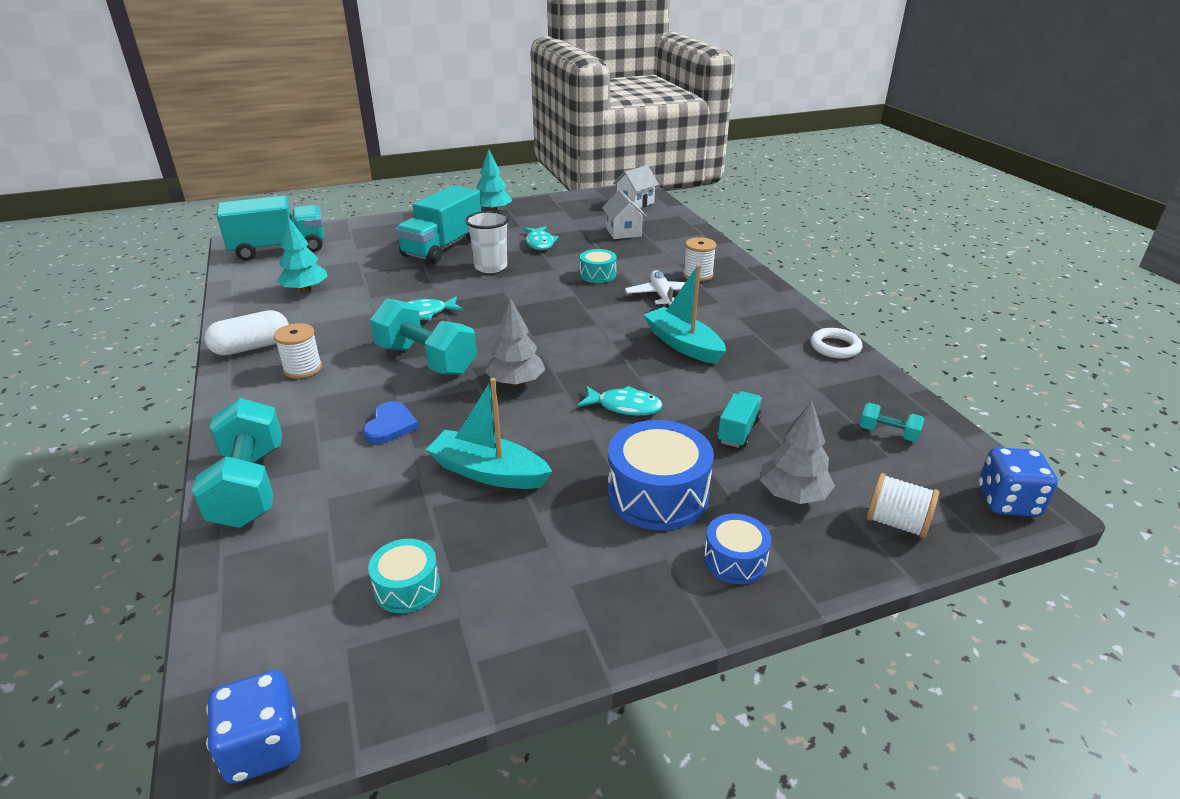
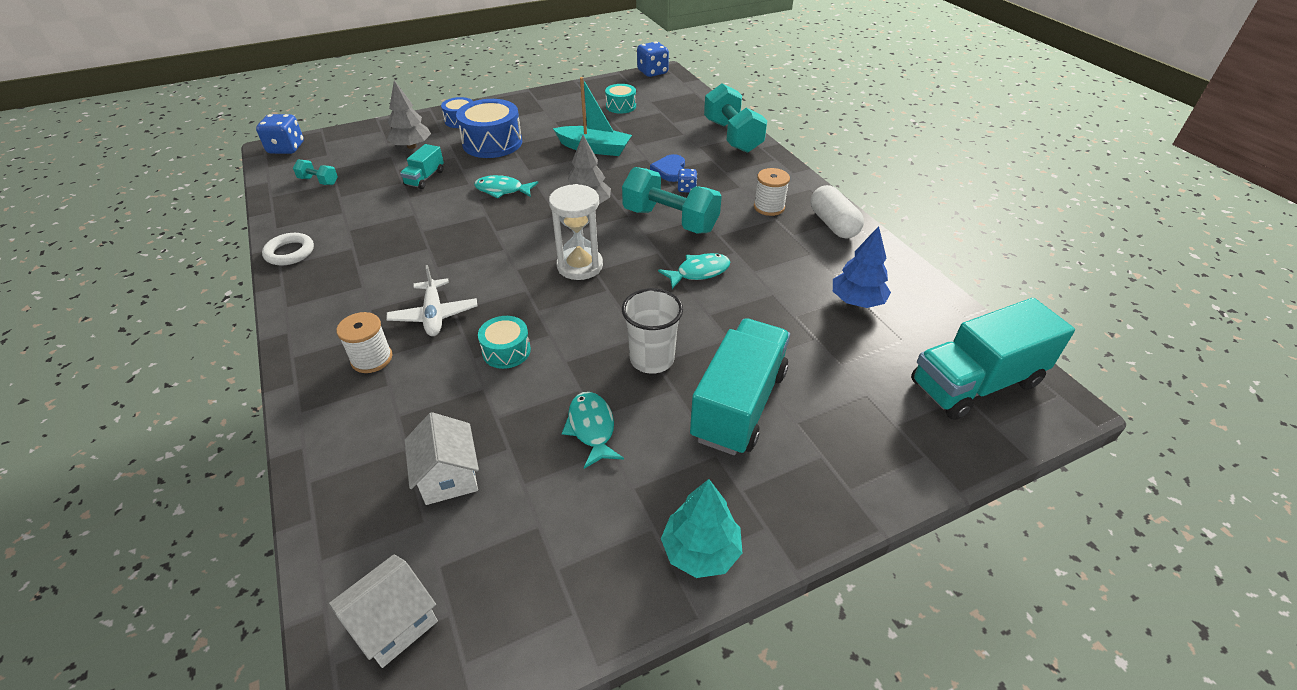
camera: 175 degrees right, 10 degrees up
white capsule [205,310,289,356] -> white capsule turned 75 degrees counterclockwise [811,185,864,239]
turquoise tree [276,217,328,292] -> blue tree [833,226,891,308]
turquoise boat [643,264,726,364] -> none
white spool [866,473,939,538] -> none
none -> white hourglass [549,184,603,280]
none -> blue dice [678,169,697,193]

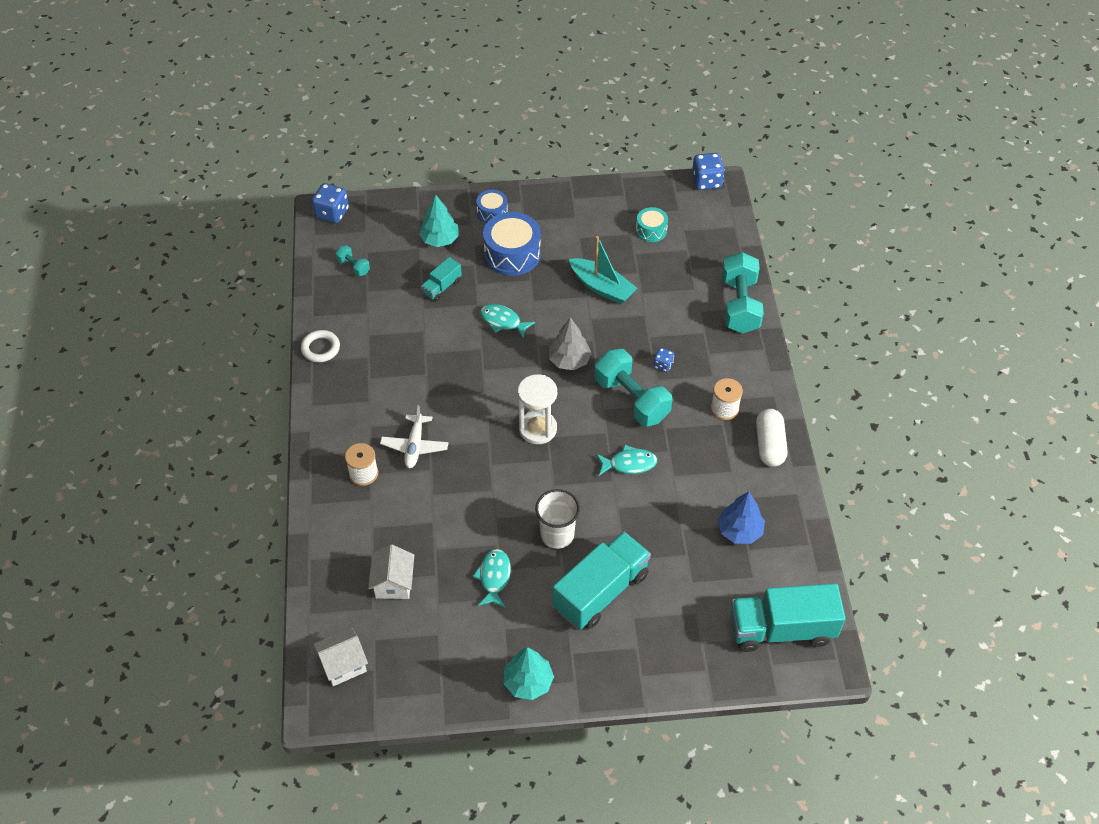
camera: 20 degrees right, 10 degrees up
grey tree [387,80,431,149] -> turquoise tree [419,195,459,247]
turquoise drum [478,316,531,369] -> none
blue heart [650,154,685,182] -> none

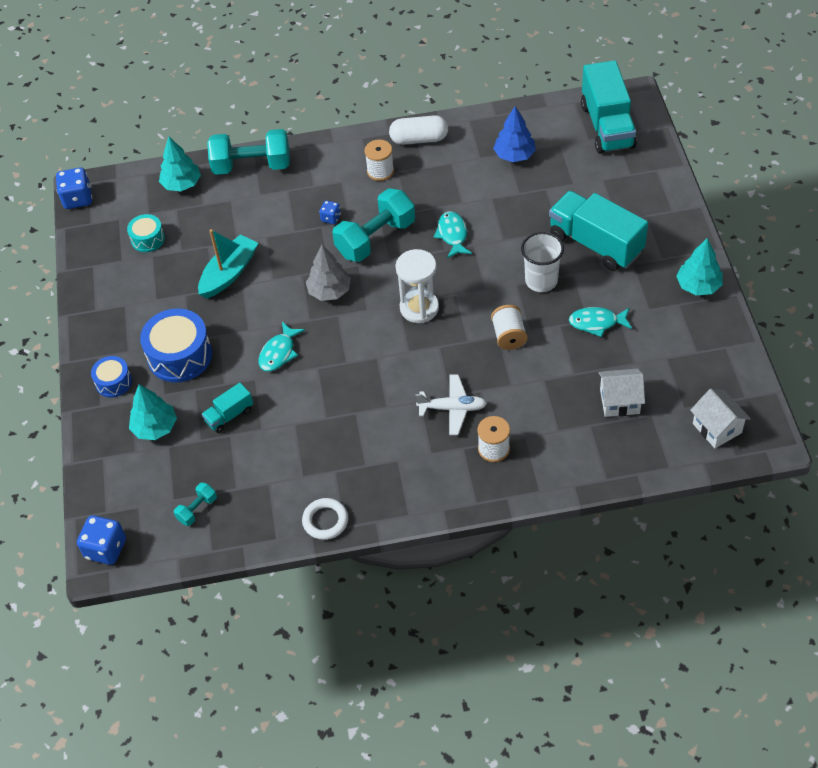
camera: 90 degrees left, 0 degrees up
turquoise truck [421,257,462,301] -> turquoise truck turned 105 degrees clockwise [202,383,253,433]
none -> turquoise tree [159,137,201,191]
none -> white spool [491,305,528,350]

